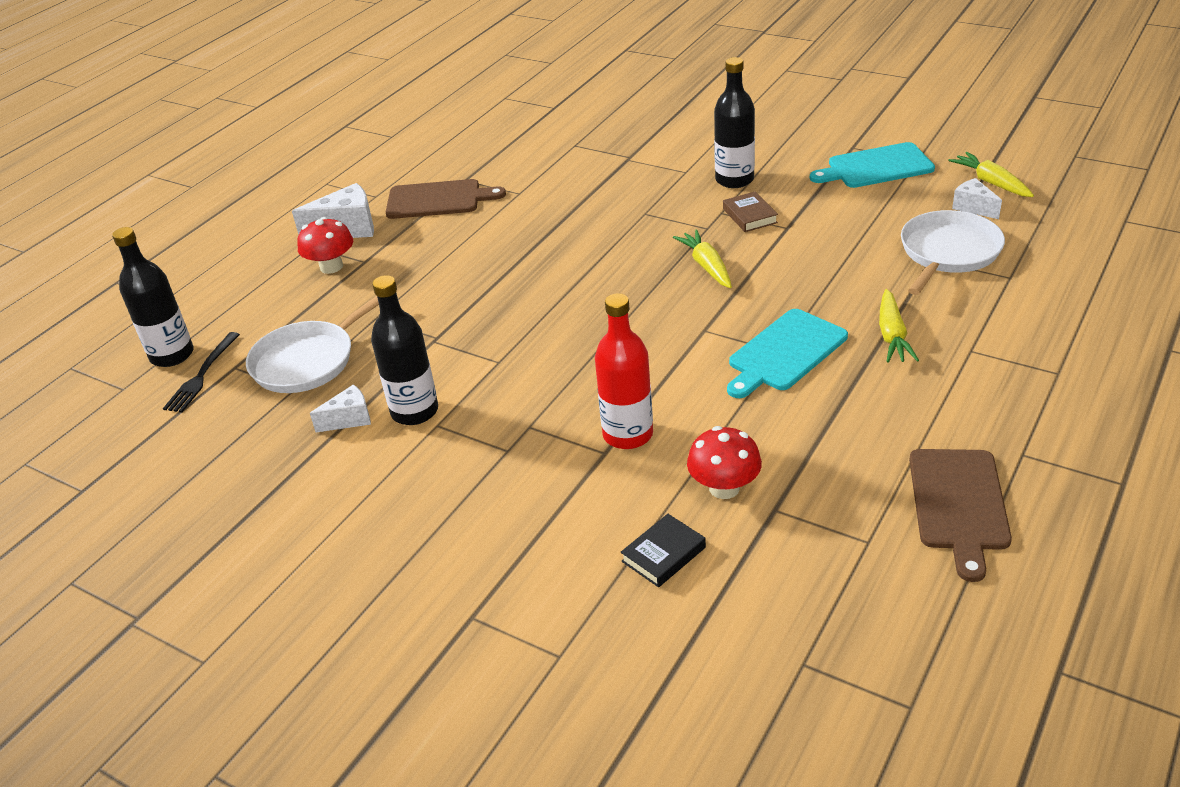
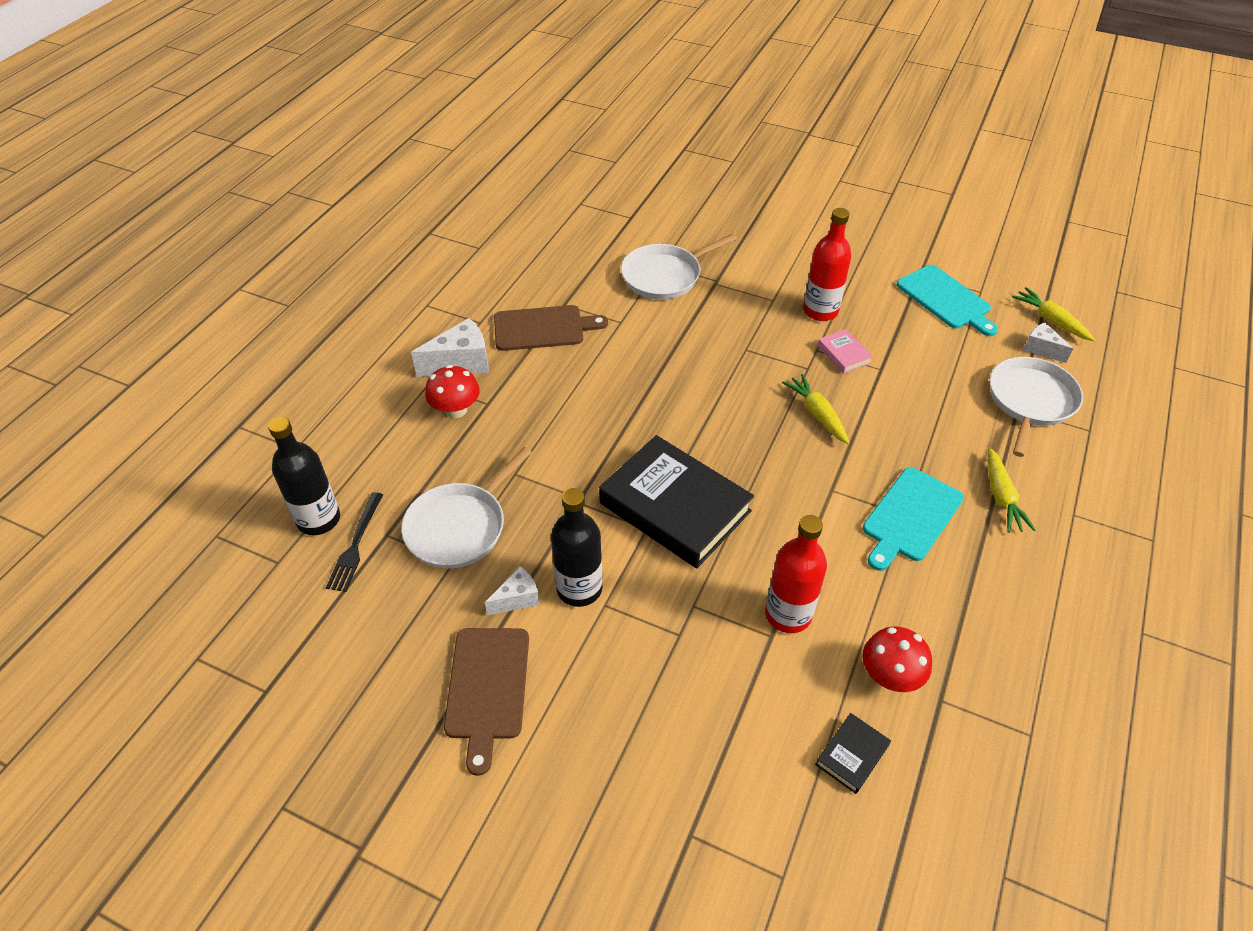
camera: 10 degrees left, 10 degrees up
black bottle [714,57,755,188] -> red bottle [803,208,852,321]
brown book [723,192,778,232] -> pink book [817,329,873,374]
turquoise cutting board [810,142,935,188] -> turquoise cutting board turned 105 degrees counterclockwise [897,265,998,336]
brown cutting board [909,449,1012,582] -> brown cutting board moved to [444,628,529,776]
none -> black book [599,435,754,568]
none -> white pan [621,234,737,299]

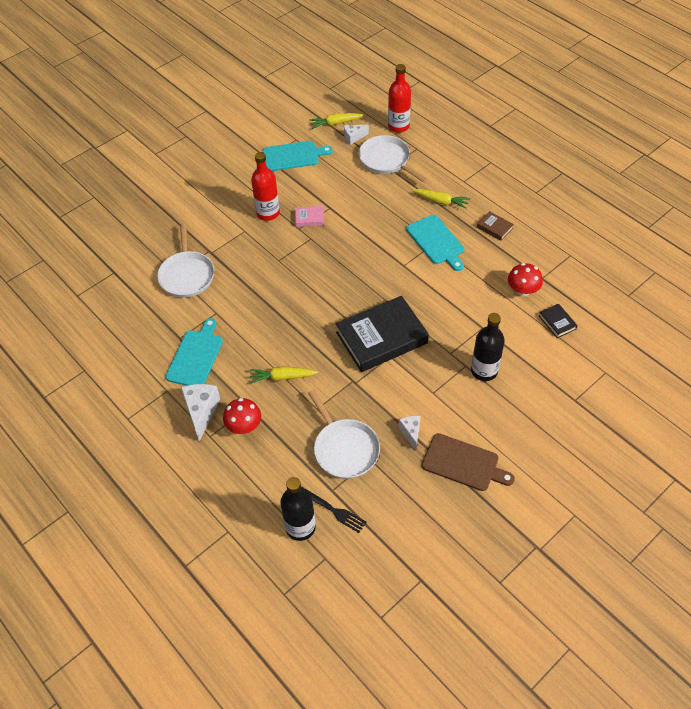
camera: 65 degrees left, 5 degrees up
brown cutting board [494,305,608,351] -> turquoise cutting board [165,318,223,386]
black bottle [551,488,603,607] -> black bottle moved to [471,313,505,381]
red bottle [765,515,827,633] -> red bottle moved to [388,64,411,133]
yellow carrot [782,374,849,444] -> yellow carrot moved to [250,366,318,384]
none -> brown book [477,211,514,241]

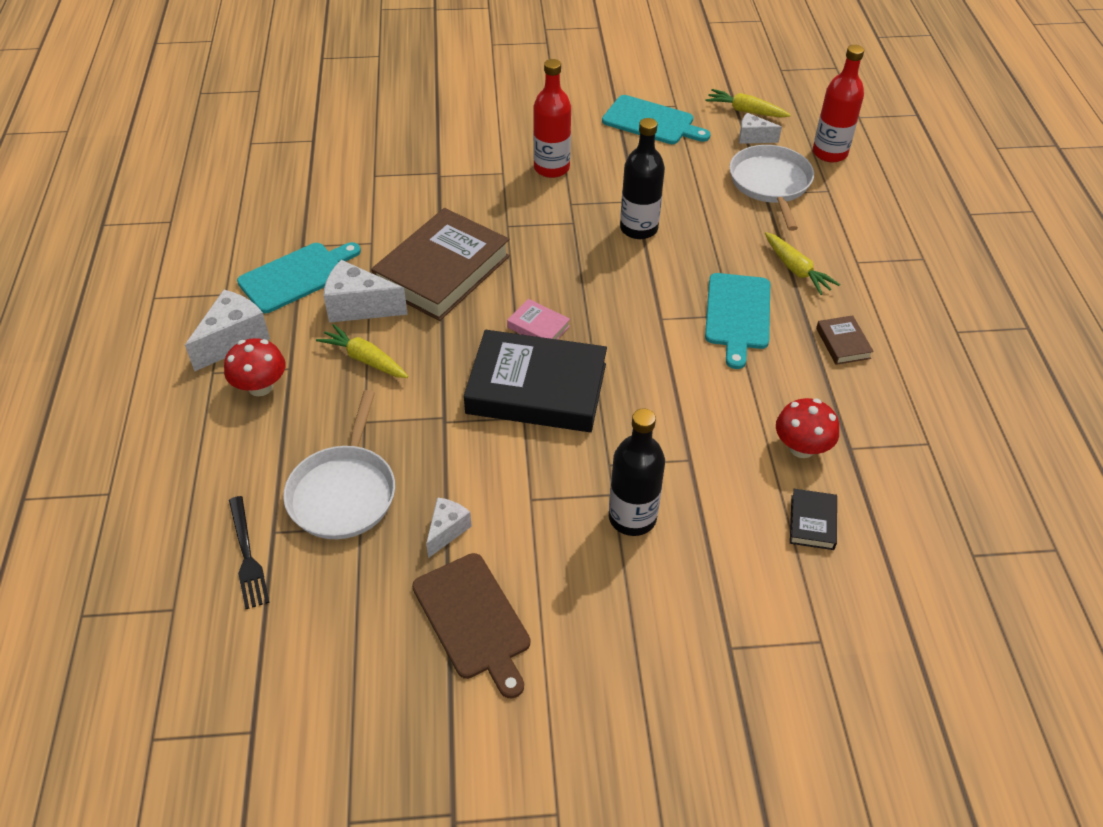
camera: 35 degrees right, 5 degrees down
white pan [157,223,214,298] -> none
black bottle [280,477,316,541] -> black bottle moved to [620,118,665,239]
pink book [295,206,324,227] -> pink book moved to [507,299,570,340]
none -> white cheese [324,260,408,323]
none -> brown book [371,208,510,321]

